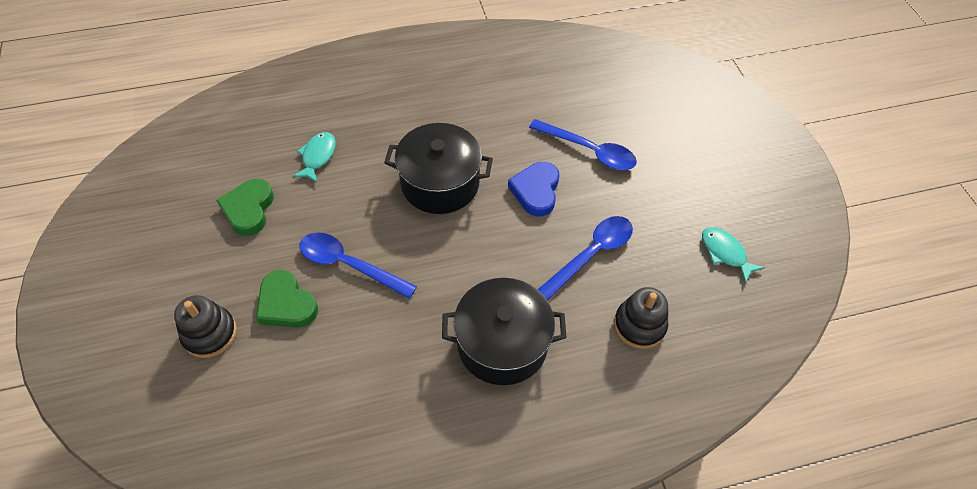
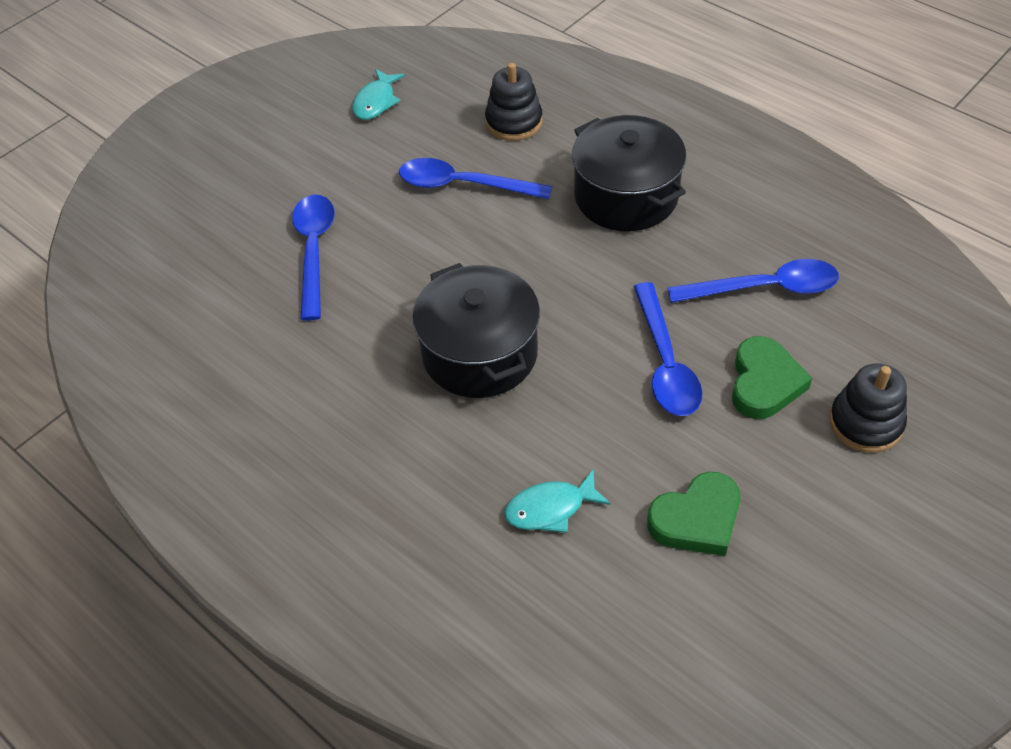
camera: 120 degrees left, 5 degrees down
blue heart [508,162,559,216] -> none
none -> blue spoon [667,259,839,303]

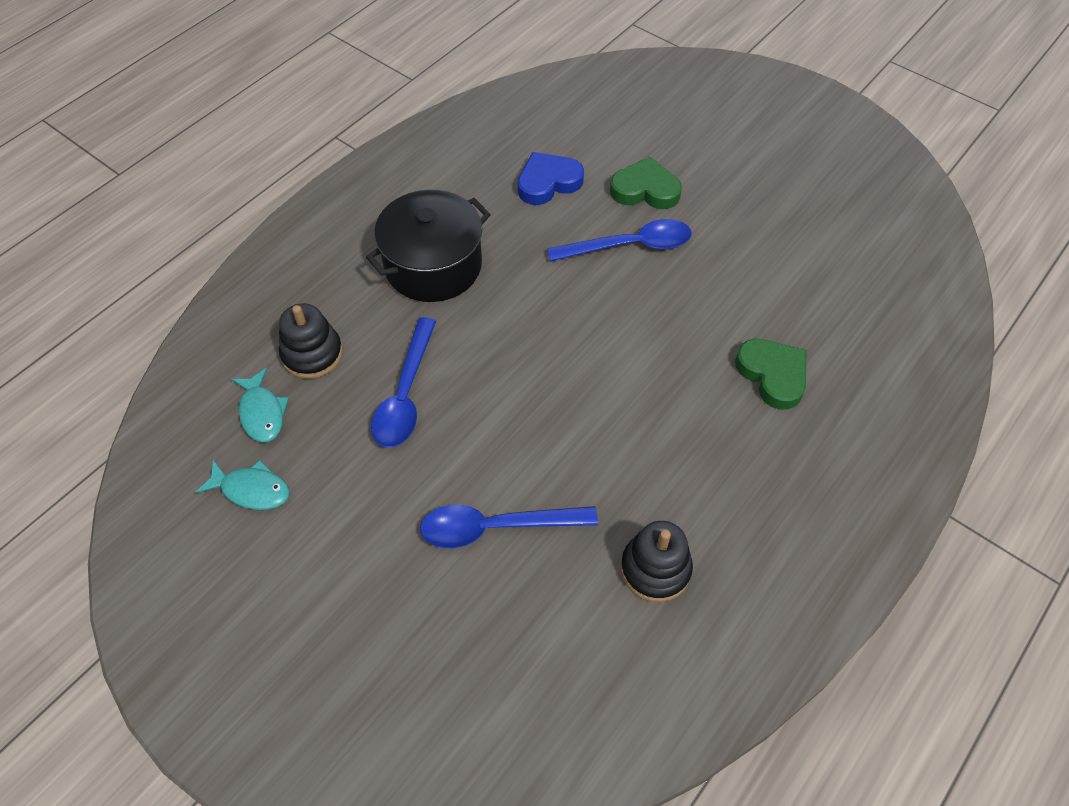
camera: 95 degrees left, 5 degrees up
black pot [412,263,540,398] -> none
turquoise fish [504,469,611,533] -> turquoise fish moved to [231,368,289,442]
green heart [647,472,740,556] -> green heart moved to [735,339,807,410]
blue spoon [667,259,839,303] -> blue heart [518,152,584,205]
black stacking toy [829,363,907,453] -> black stacking toy moved to [621,521,693,602]

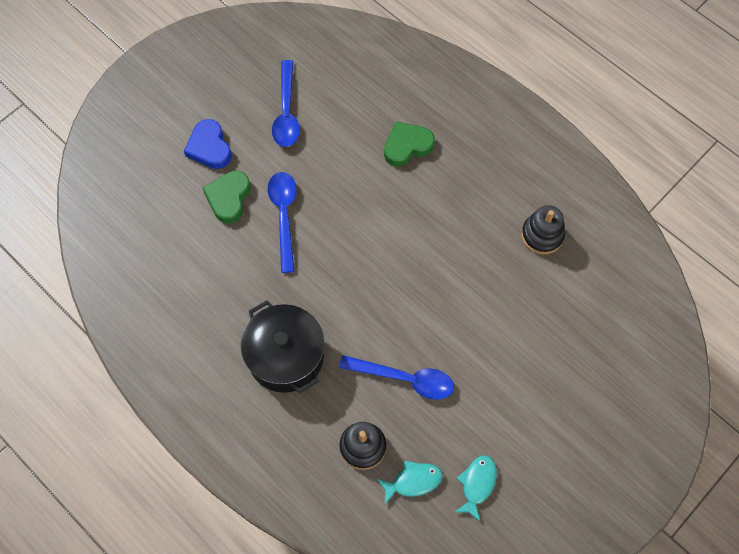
camera: 85 degrees left, 10 degrees up
blue spoon [420,505,598,548] -> blue spoon moved to [272,60,300,147]
blue heart [518,152,584,205] -> blue heart moved to [184,119,232,169]

